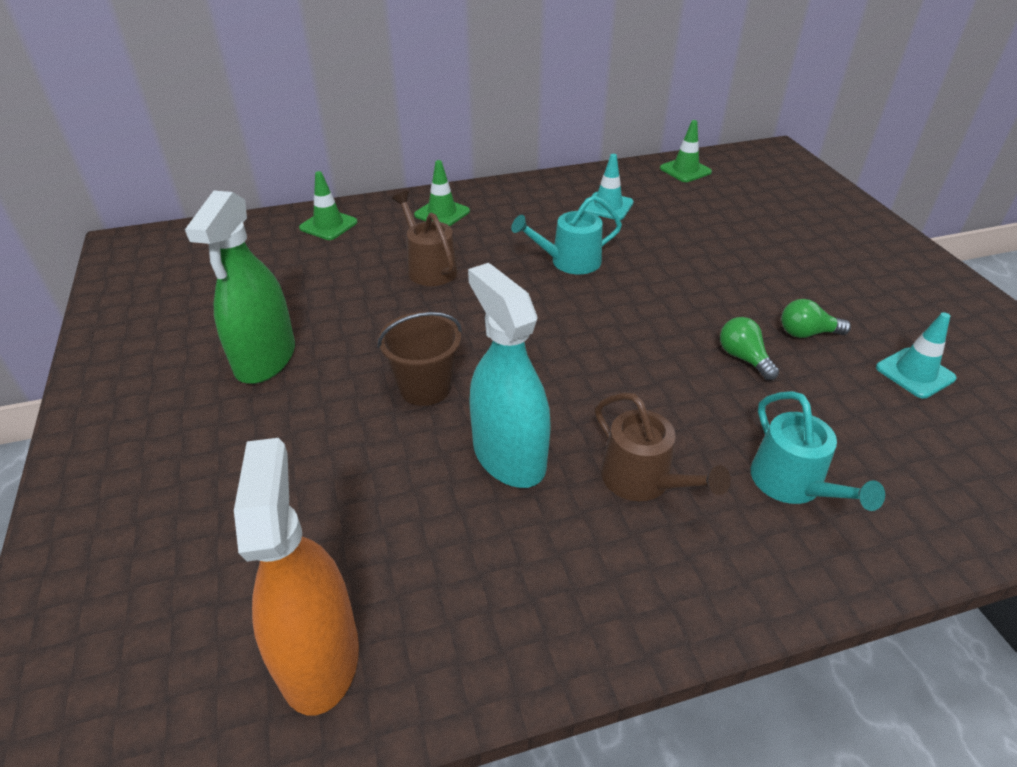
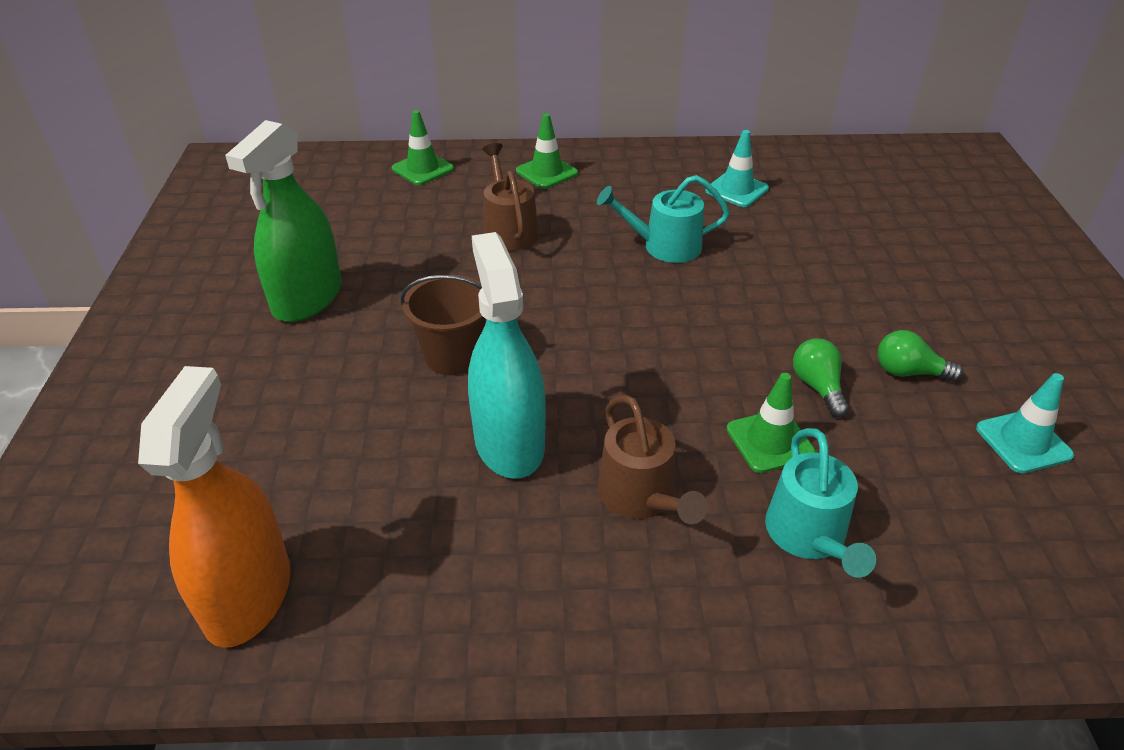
camera: 15 degrees right, 0 degrees up
green traffic cone [660,120,712,182] -> green traffic cone moved to [726,373,816,473]

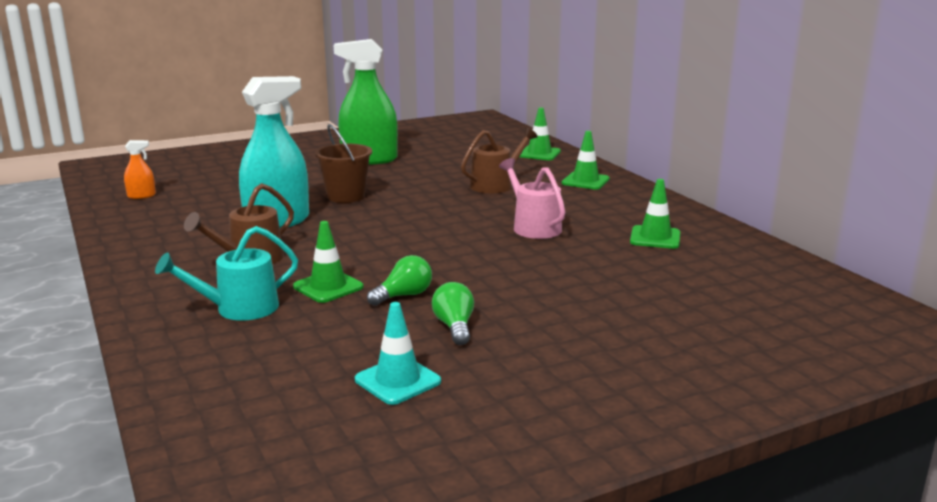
camera: 65 degrees right, 20 degrees down
orange spray bottle [138,366,291,648] -> orange spray bottle [124,140,156,199], size x0.43
turquoise watering can [597,175,730,263] -> pink watering can [499,158,565,239]
turquoise traffic cone [705,130,769,207] -> green traffic cone [630,179,680,249]

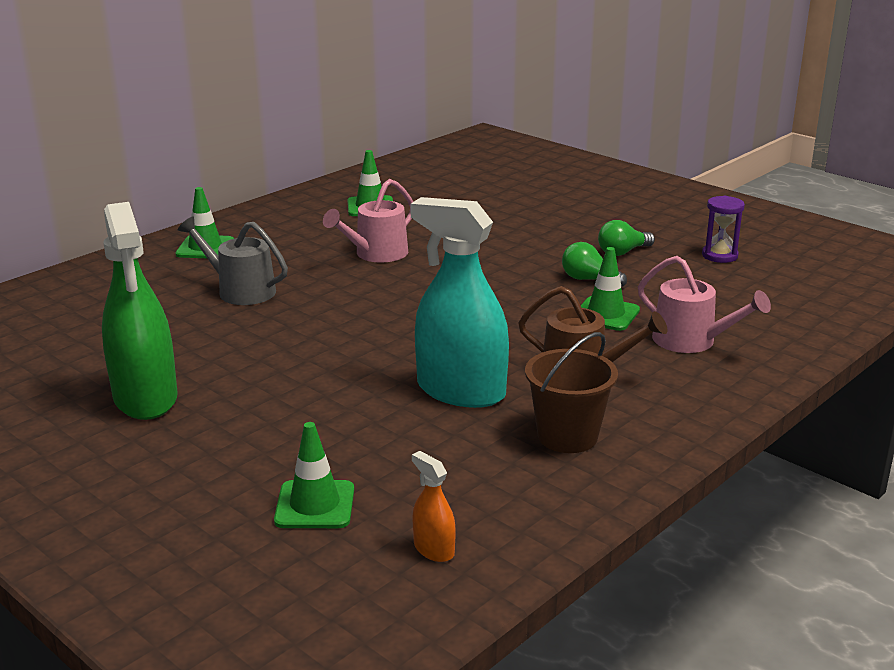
camera: 110 degrees left, 5 degrees up
turquoise watering can [155,226,298,321] -> pink watering can [638,256,771,353]
brown bucket [315,124,372,203] -> brown bucket moved to [525,332,618,453]
turquoise traffic cone [355,302,441,405] -> purple hourglass [702,196,745,263]
brown watering can [461,127,538,193] -> grey watering can [178,216,288,305]
green traffic cone [520,108,561,160] -> green traffic cone moved to [274,422,354,528]

